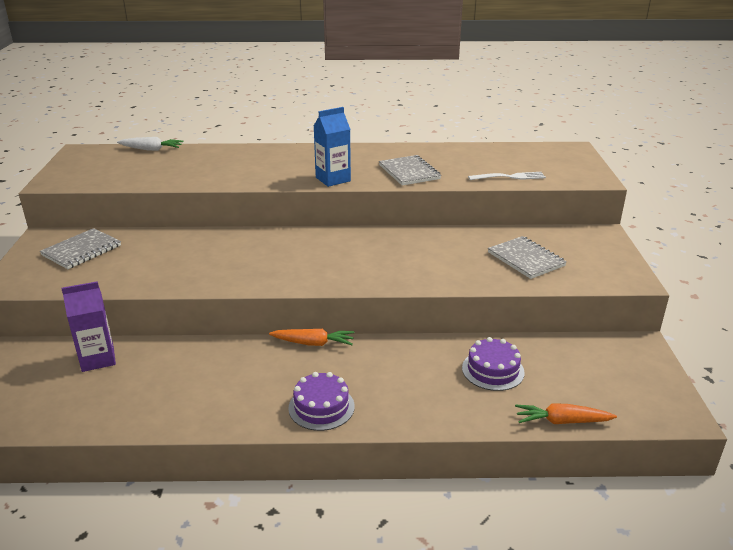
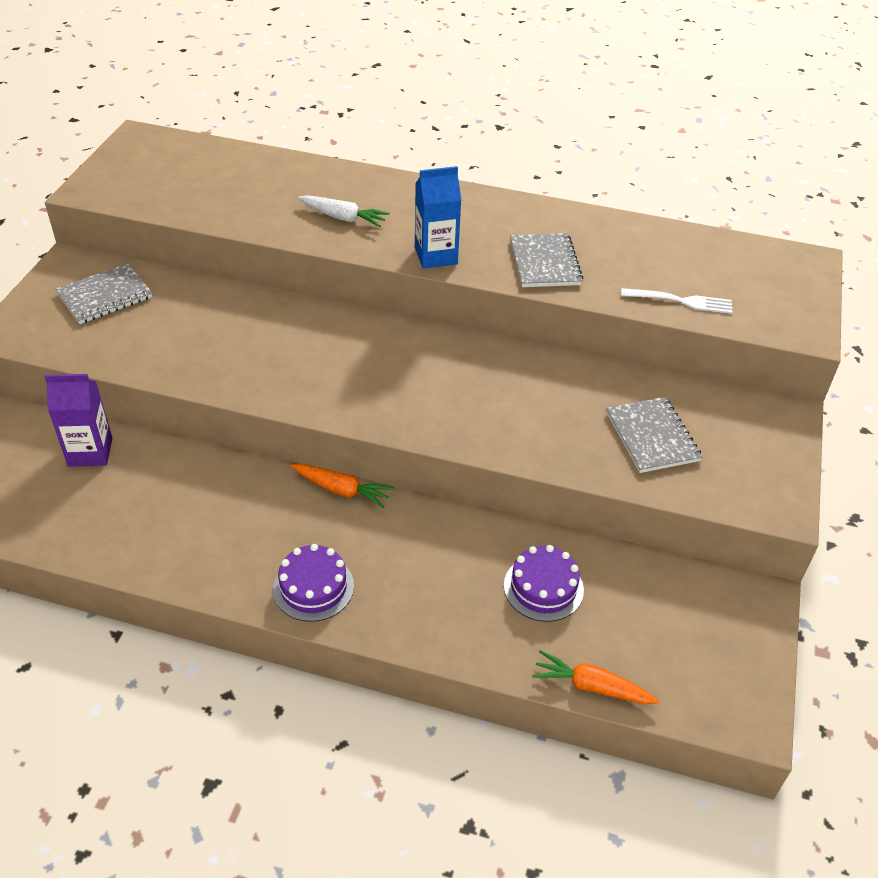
camera: 15 degrees right, 15 degrees up
white carrot [117,137,184,151] -> white carrot moved to [298,195,390,227]

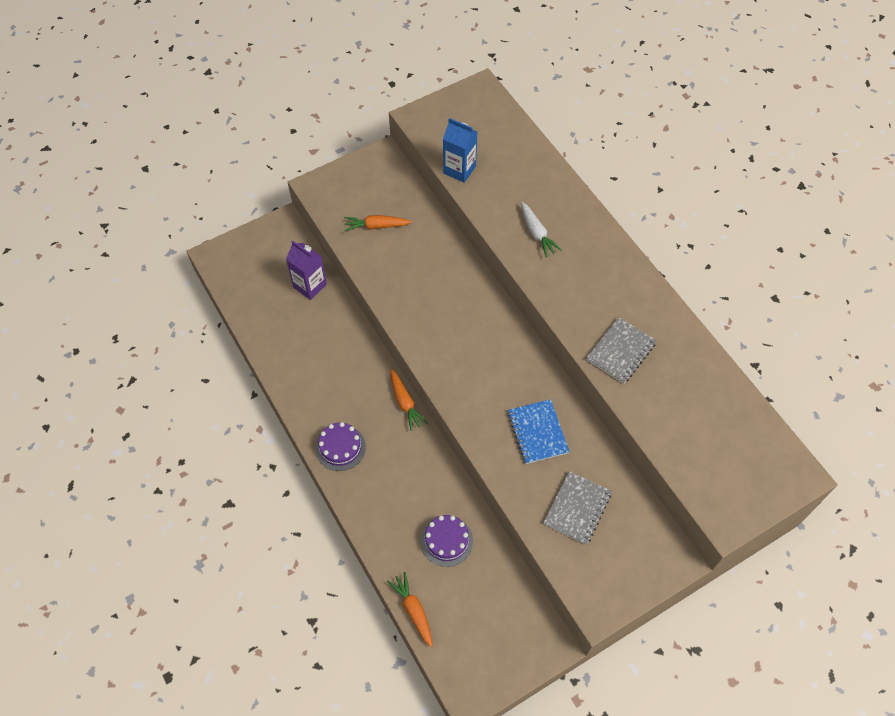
camera: 45 degrees right, 15 degrees up
grey notebook [55,263,152,324] -> none
blue carton [415,166,461,269] -> blue carton moved to [443,118,477,183]
white fork [621,288,732,314] -> none
none -> orange carrot [344,215,412,231]
none -> blue notebook [508,399,570,464]

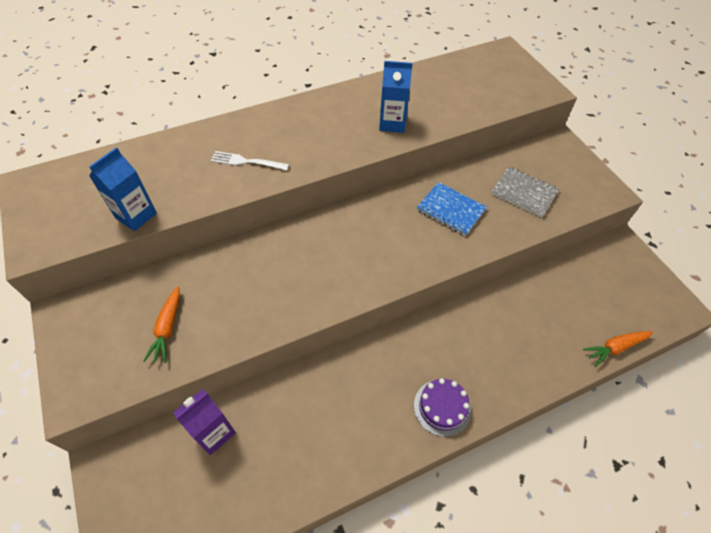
camera: 85 degrees left, 5 degrees down
orange carrot [390,369,428,431] -> none
purple cake [421,515,473,567] -> none
blue notebook [508,399,570,464] -> blue notebook turned 45 degrees clockwise [417,182,487,236]
white carrot [521,202,562,257] -> white fork [210,151,289,170]
grey notebook [586,317,657,384] -> blue carton [379,61,413,133]

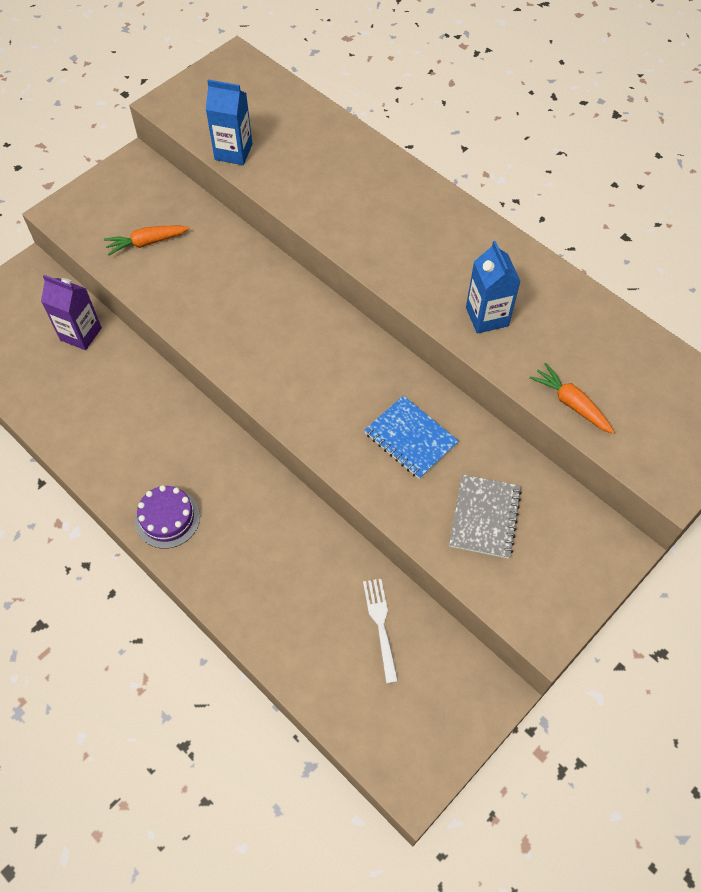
camera: 70 degrees right, 5 degrees up
white fork [210,151,289,170] -> white fork moved to [363,579,398,683]
blue notebook [417,182,487,236] -> blue notebook turned 60 degrees counterclockwise [364,396,459,479]
orange carrot [583,331,653,367] -> orange carrot moved to [529,363,615,434]

